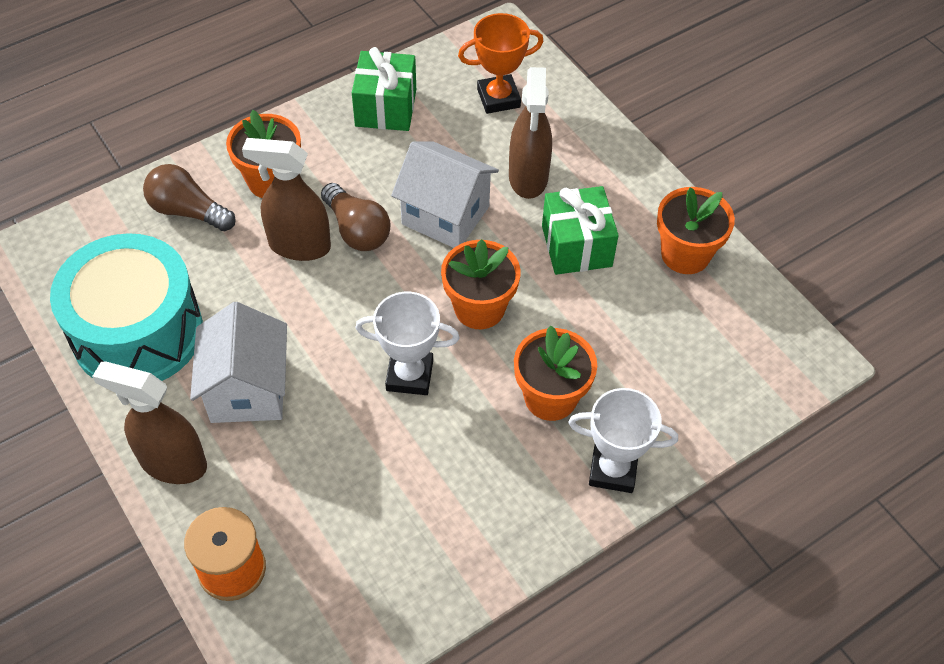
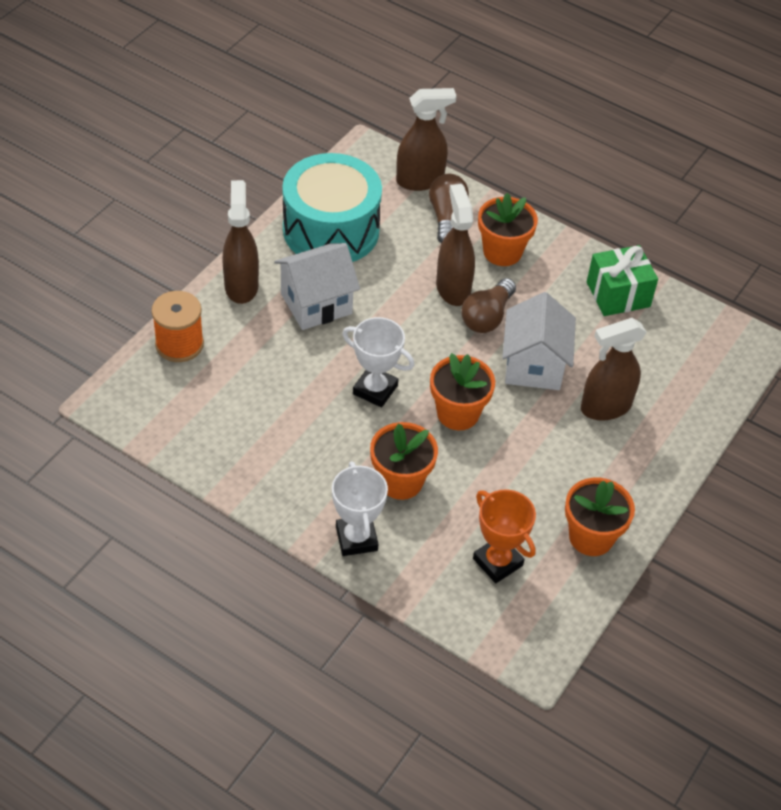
camera: 65 degrees right, 5 degrees down
white trophy [355,292,460,395] -> white trophy turned 45 degrees counterclockwise [342,317,415,407]
orange trophy [458,13,544,114] -> orange trophy moved to [473,489,536,583]
green gift [542,186,619,275] -> none
none -> brown spray bottle [396,88,457,191]

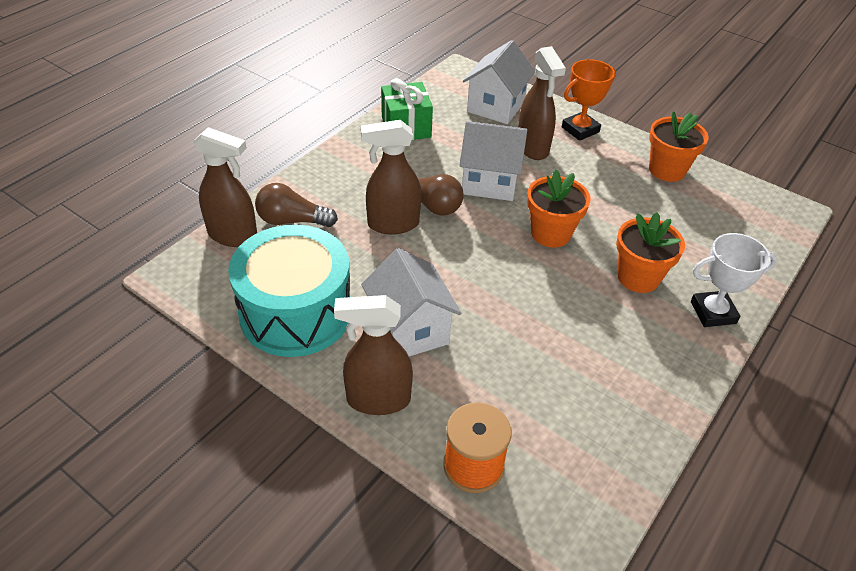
camera: 85 degrees left, 5 degrees down
white trophy [342,317,415,407] -> none
brown spray bottle [396,88,457,191] -> brown spray bottle turned 120 degrees clockwise [193,127,257,247]
orange trophy [473,489,536,583] -> orange trophy moved to [562,59,616,141]
orange flower pot [478,193,538,266] -> none
none -> white house [463,40,535,124]

